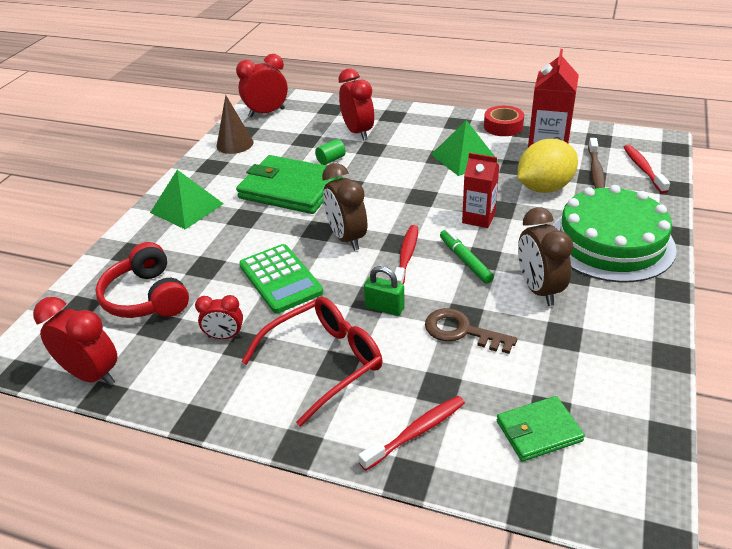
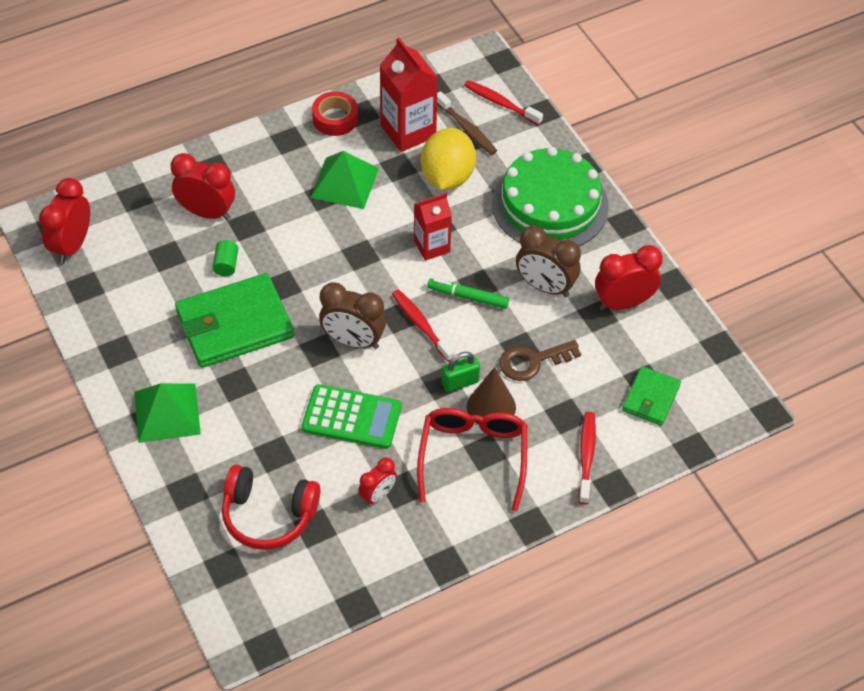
camera: 50 degrees left, 15 degrees up
red clock [33,297,118,386] -> red clock moved to [595,245,663,311]
brown cone [217,95,254,154] -> brown cone moved to [467,367,516,425]

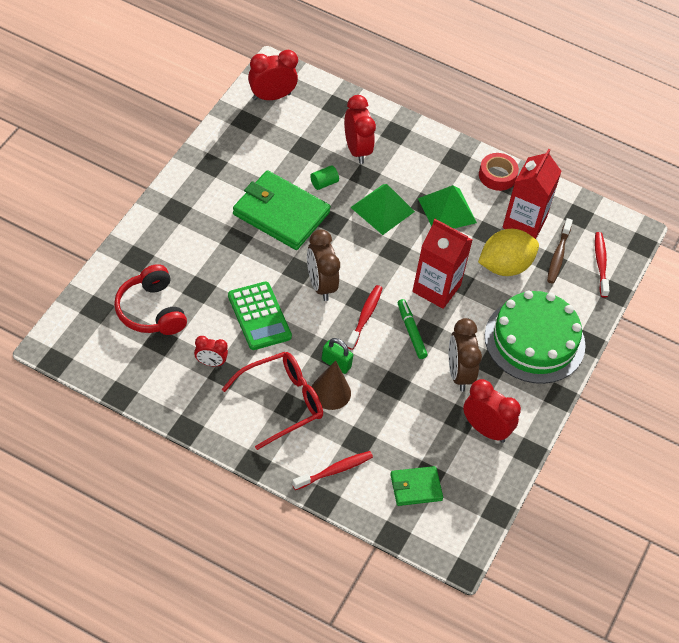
camera: 50 degrees right, 0 degrees up
green pyramid [134,383,201,443] -> green pyramid moved to [350,184,415,235]
red carton [414,193,452,261] -> red carton [412,219,472,309], size x1.56
brown key [499,340,581,381] -> none

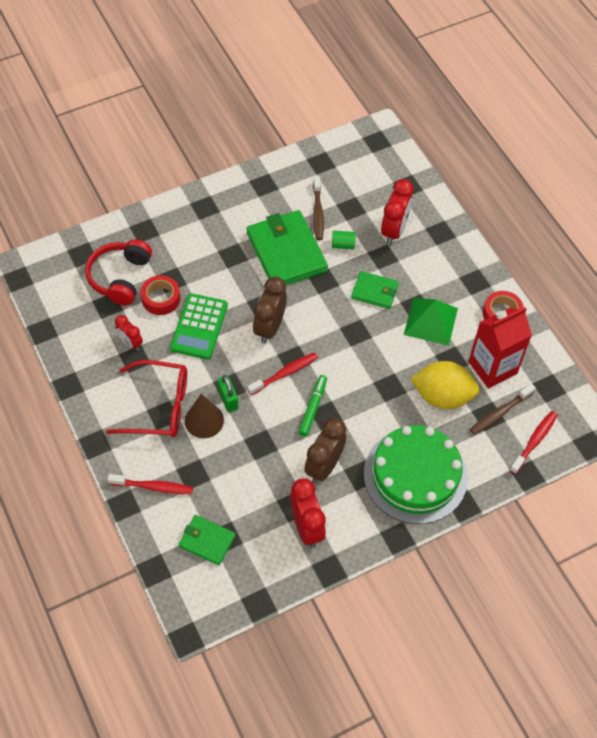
camera: 40 degrees right, 5 degrees up
red clock [248,50,298,100] -> none
green pyramid [350,184,415,235] -> green wallet [351,271,399,309]
red carton [412,219,472,309] -> none
none -> red tape [140,275,180,315]
none -> brown toothbrush [313,176,324,240]

